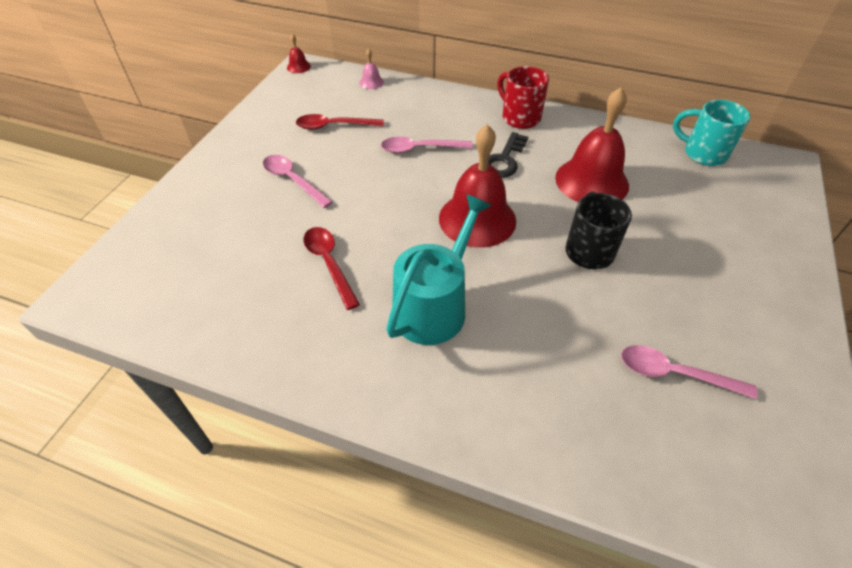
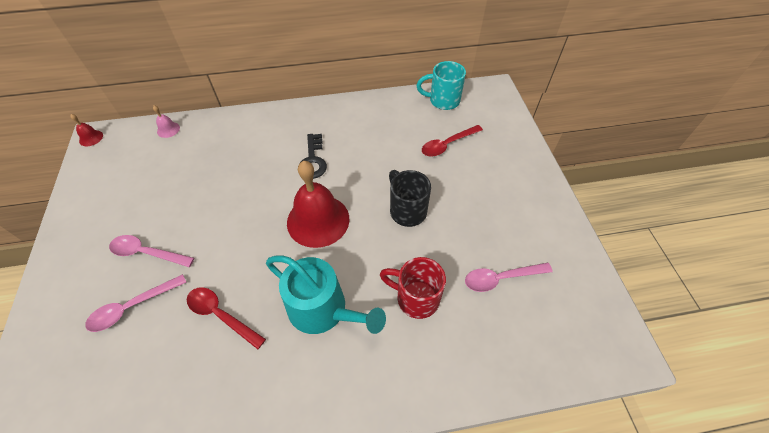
camera: 30 degrees left, 5 degrees up
red spoon [296,114,384,130] -> red spoon moved to [422,125,483,157]
pink spoon [381,137,473,153] -> pink spoon moved to [85,274,187,332]
turquoise watering can [386,195,491,345] -> turquoise watering can turned 120 degrees clockwise [266,256,386,334]
red mug [497,66,549,129] -> red mug moved to [380,257,446,319]
red bell [555,87,629,202] -> none

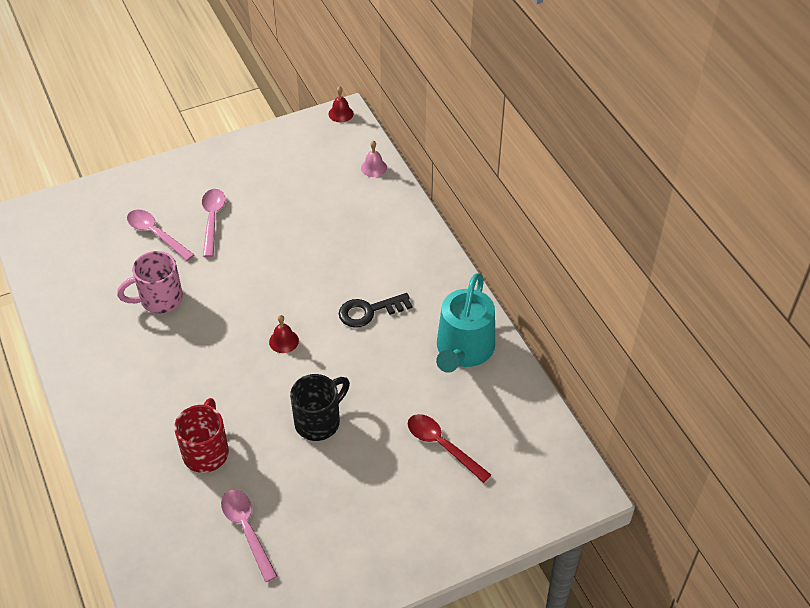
camera: 75 degrees right, 5 degrees down
red spoon [187,287,266,349] -> pink mug [117,251,183,314]
turquoise watering can [266,256,386,334] -> turquoise watering can moved to [436,273,495,373]
red bell [287,161,349,248] -> red bell [269,315,299,353], size x0.41
turquoise mug [417,61,466,110] -> none

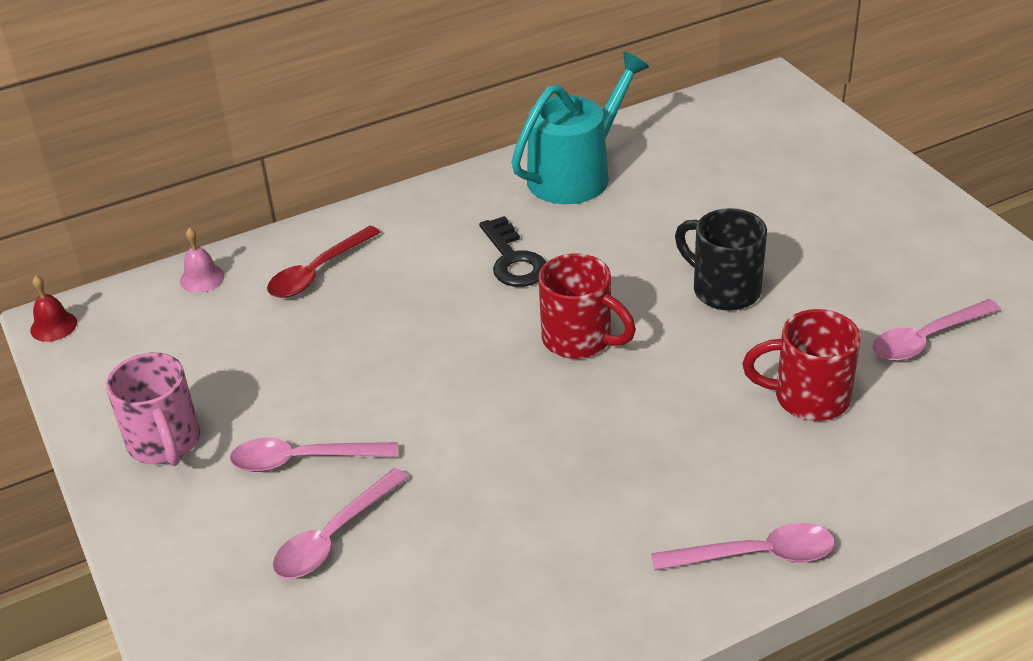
camera: 90 degrees left, 10 degrees down
pink mug [117,251,183,314] -> pink mug moved to [106,352,200,466]
red bell [269,315,299,353] -> red mug [538,254,636,359]
red spoon [408,414,491,483] -> red spoon moved to [267,226,381,298]
turquoise watering can [436,273,495,373] -> turquoise watering can turned 60 degrees counterclockwise [511,52,649,204]
none -> pink spoon [651,523,835,571]

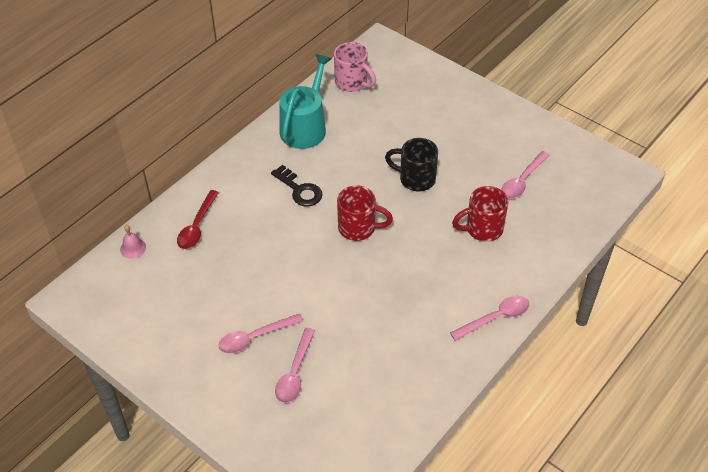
camera: 25 degrees left, 10 degrees up
red bell [30,276,77,342] -> none
pink mug [106,352,200,466] -> pink mug moved to [334,42,376,92]

